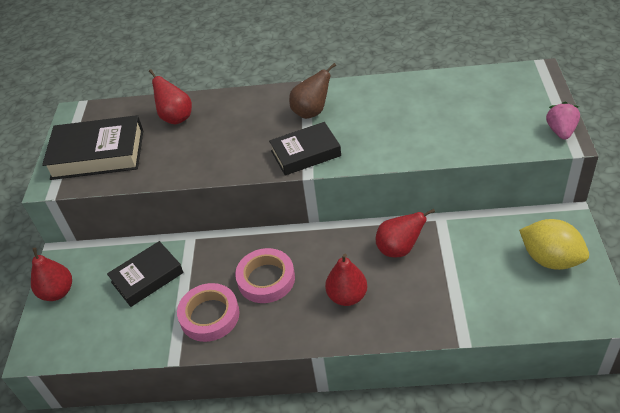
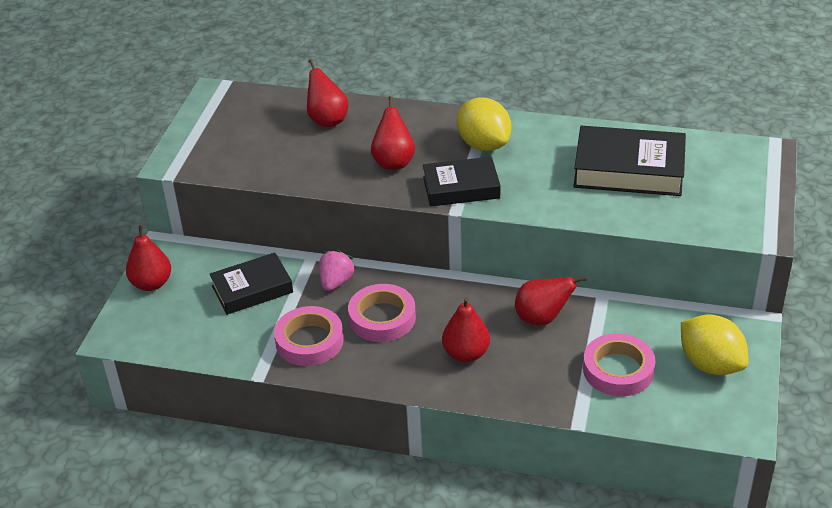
camera: 10 degrees right, 5 degrees down
black book [42,115,143,180] -> black book moved to [573,126,686,196]
brown pear [289,63,336,119] -> yellow lemon [457,97,511,151]
pink strawberry [546,102,580,140] -> pink strawberry moved to [319,250,355,291]
none -> red pear [371,96,415,170]
none -> pink tape [583,333,656,396]

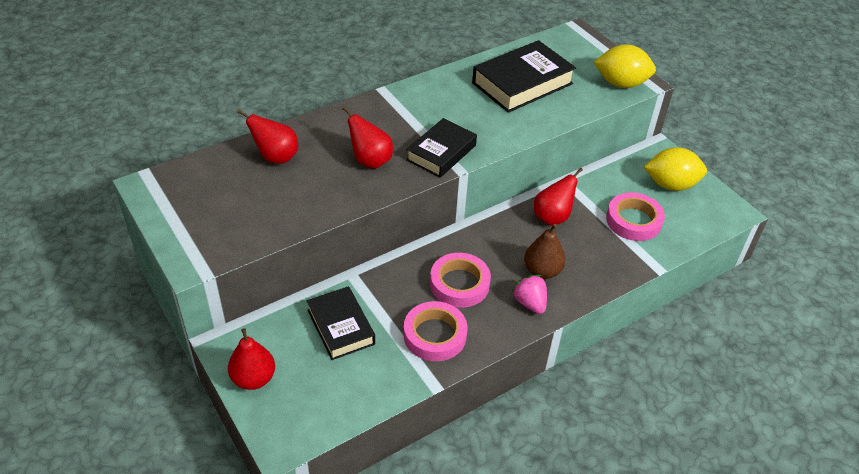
camera: 50 degrees left, 5 degrees up
black book [209,253,293,315] -> black book turned 45 degrees counterclockwise [307,286,375,360]
pink strawberry [319,250,355,291] -> pink strawberry moved to [512,275,547,314]
red pear [442,297,490,362] -> brown pear [524,224,566,279]
yellow lemon [457,97,511,151] -> yellow lemon moved to [594,44,656,88]

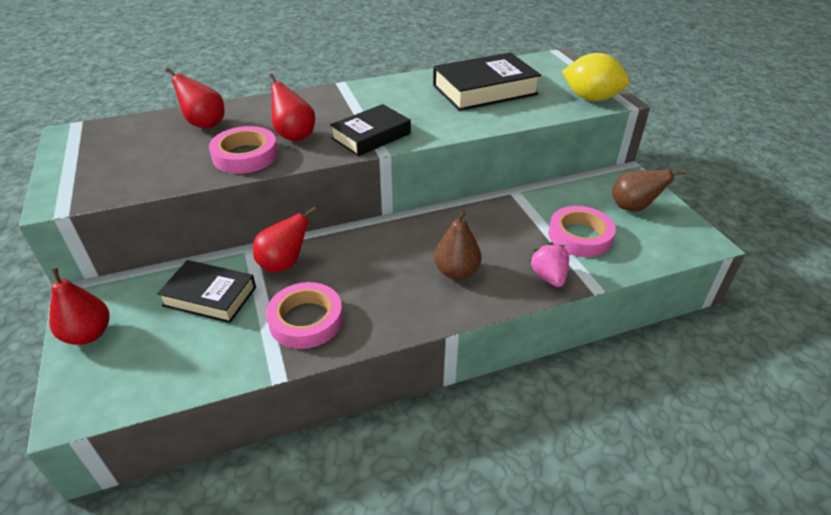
camera: 15 degrees right, 5 degrees down
black book [307,286,375,360] -> black book turned 60 degrees counterclockwise [157,260,256,323]
pink tape [430,253,491,308] -> pink tape moved to [209,126,278,174]
pink strawberry [512,275,547,314] -> pink strawberry moved to [530,242,569,287]
red pear [534,168,583,226] -> red pear moved to [253,207,317,272]
yellow lemon [644,147,707,191] -> brown pear [612,170,686,212]

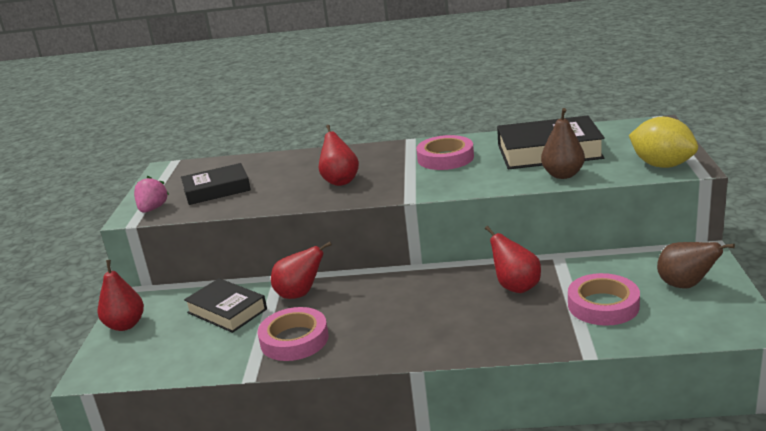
camera: 25 degrees right, 15 degrees down
red pear [166,68,225,128] -> red pear moved to [485,226,541,293]
pink tape [209,126,278,174] -> pink tape moved to [416,135,474,170]
black book [330,104,411,156] -> black book moved to [181,163,251,205]
brown pear [434,210,481,280] -> brown pear moved to [541,108,585,179]
pink strawberry [530,242,569,287] -> pink strawberry moved to [134,176,169,213]

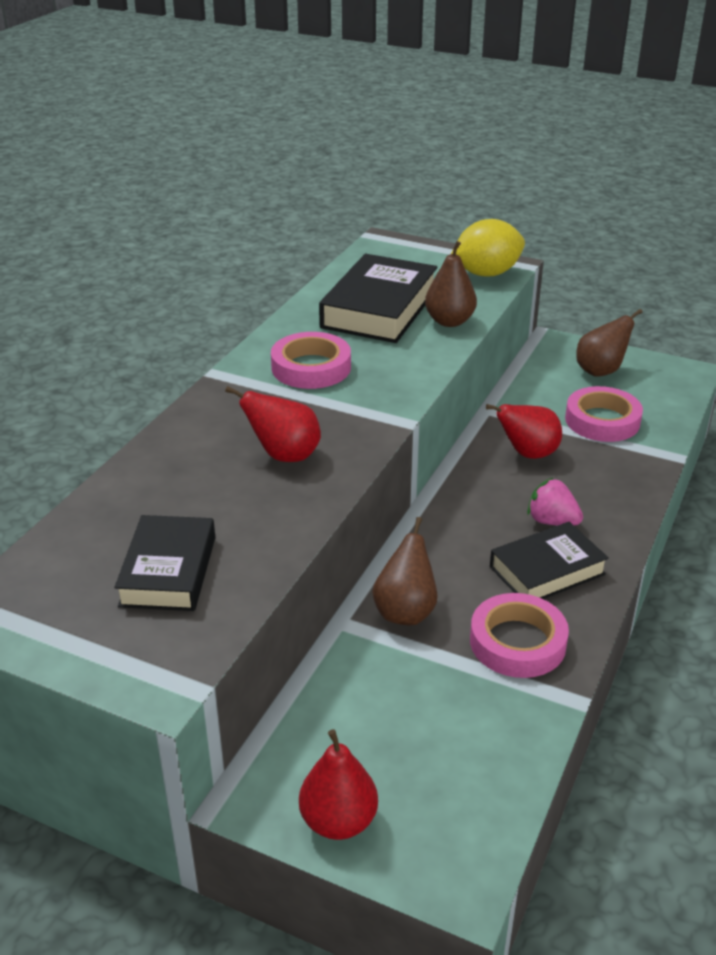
camera: 70 degrees left, 10 degrees up
pink strawberry [134,176,169,213] -> pink strawberry moved to [527,478,583,526]
black book [184,278,267,333] -> black book moved to [490,522,609,599]
red pear [271,242,332,299] -> brown pear [372,517,438,626]

